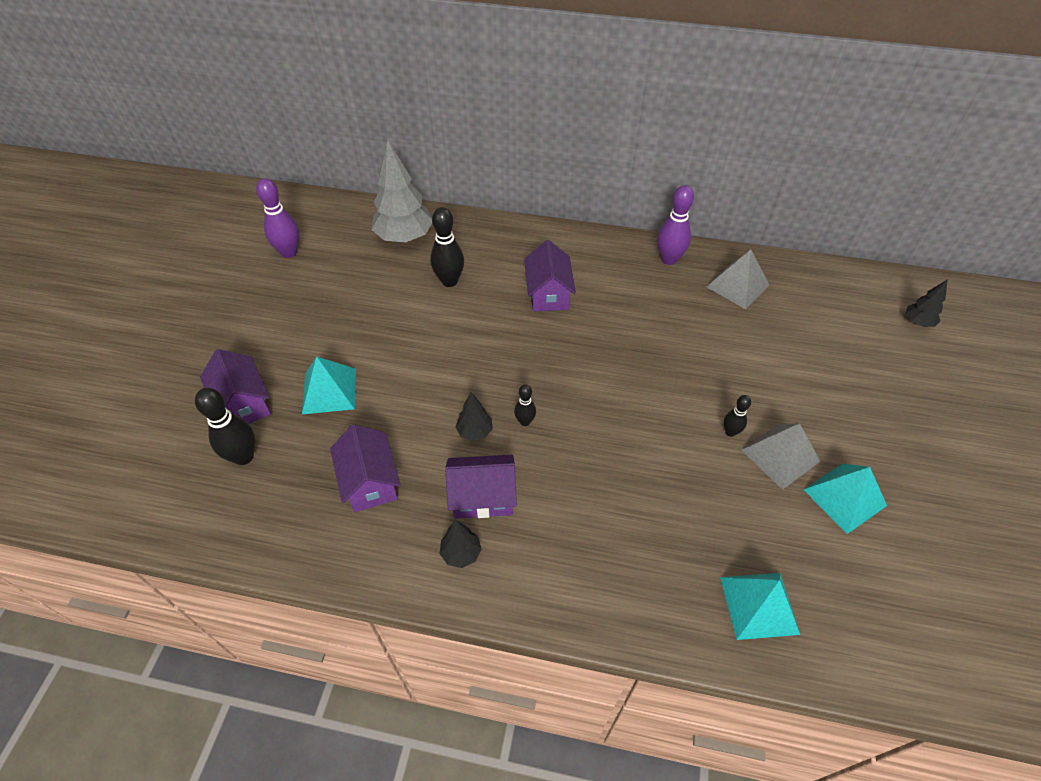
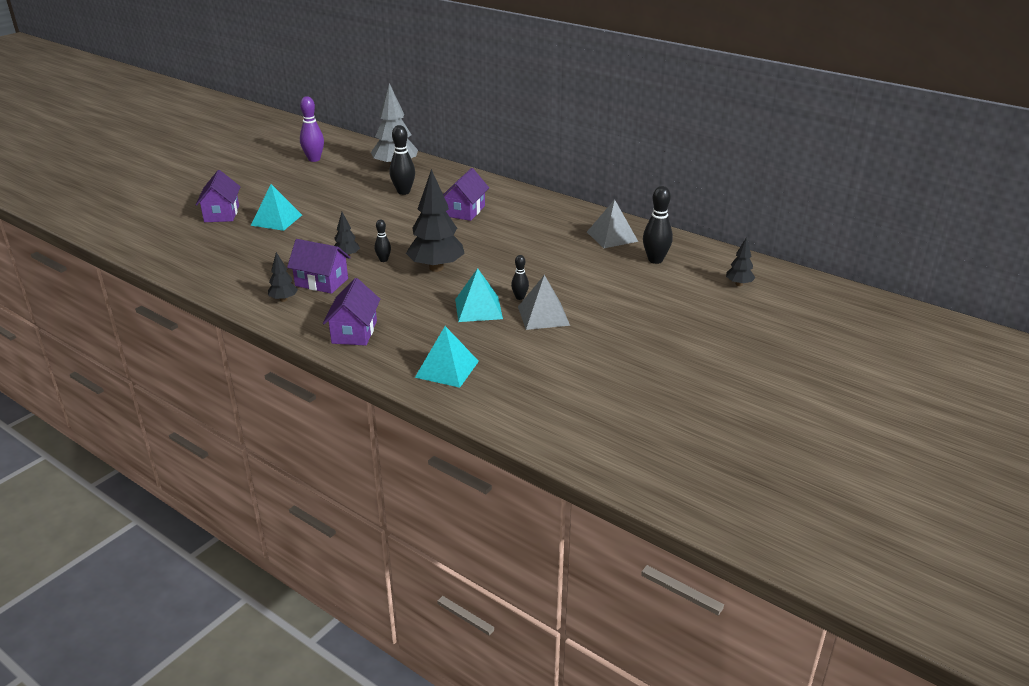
camera: 25 degrees right, 20 degrees down
black bowling pin [195,388,255,465] -> black bowling pin moved to [643,186,673,264]
purple house [330,424,401,512] -> purple house moved to [323,278,380,346]
purple bowling pin [657,185,694,265] -> none
turquoise pyramid [803,464,887,534] -> turquoise pyramid moved to [455,268,503,322]
none -> black tree [406,169,465,272]

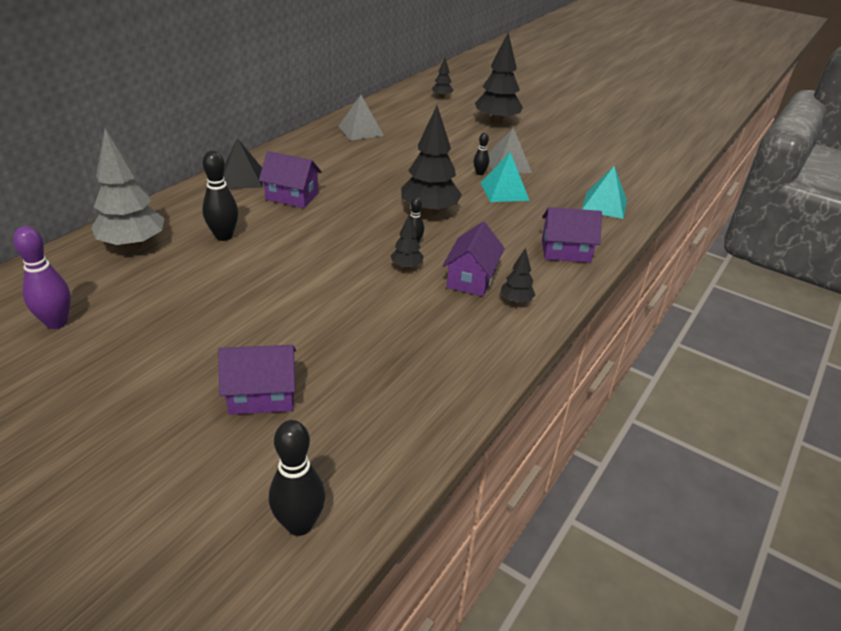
camera: 95 degrees left, 5 degrees up
turquoise pyramid [251,184,302,231] -> none
black bowling pin [643,186,673,264] -> black bowling pin moved to [269,420,325,536]
none -> black pyramid [223,138,263,189]
none -> black tree [475,33,523,124]

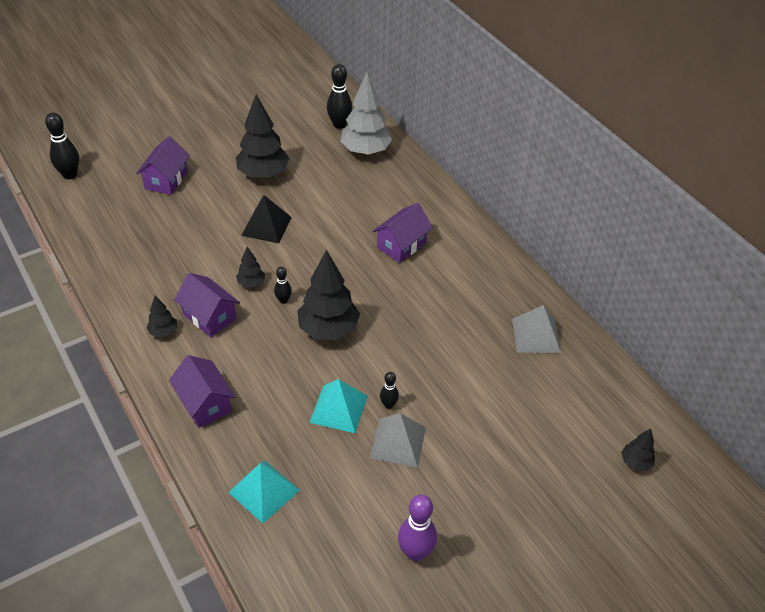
camera: 115 degrees right, 10 degrees up
purple bowling pin [13,226,71,329] -> purple bowling pin moved to [398,495,437,561]
black bowling pin [202,150,238,241] -> black bowling pin moved to [327,64,352,129]
black pyramid [223,138,263,189] -> black pyramid moved to [241,195,292,243]
black tree [475,33,523,124] -> black tree moved to [236,94,289,179]
purple house [542,207,602,263] -> purple house turned 60 degrees counterclockwise [169,355,235,428]

